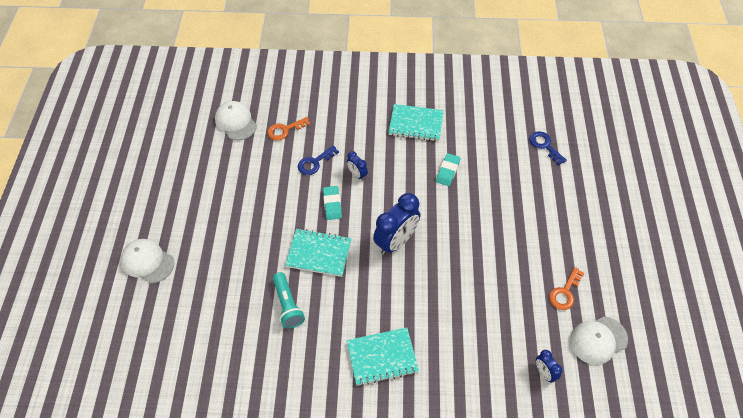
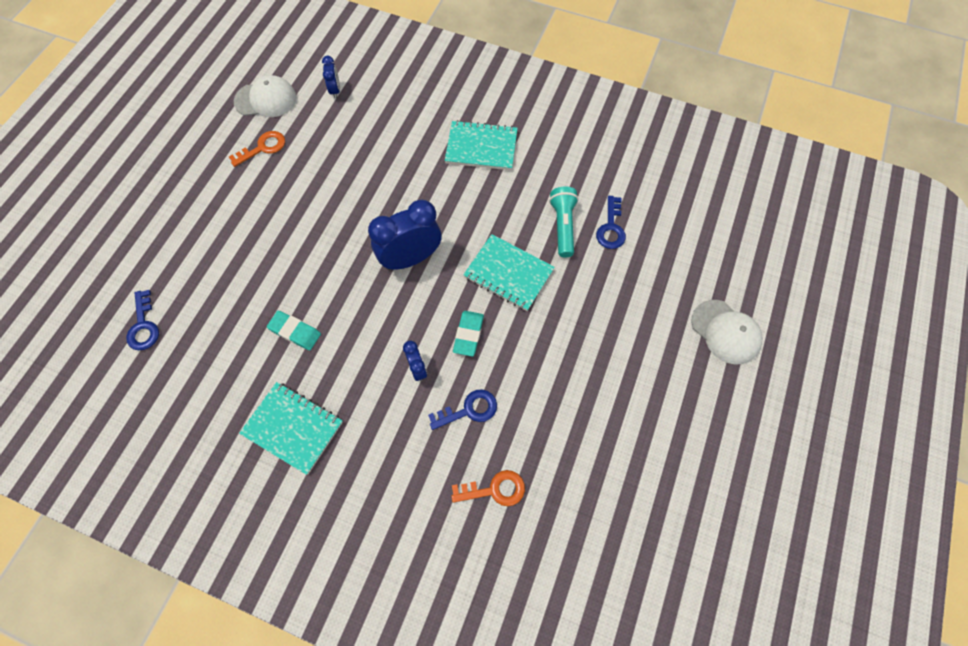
camera: 160 degrees left, 10 degrees up
white cap [215,101,257,140] -> none
turquoise eraser [436,153,460,186] -> turquoise eraser turned 75 degrees clockwise [267,311,321,350]
none -> blue key [596,196,626,249]

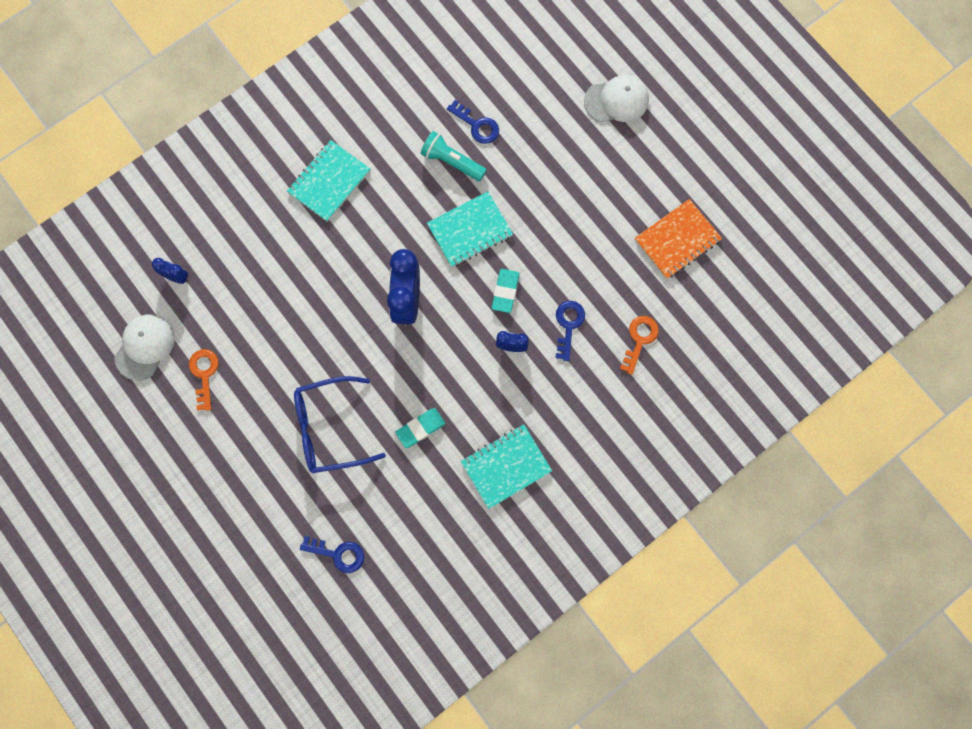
camera: 60 degrees left, 10 degrees up
turquoise eraser [453,311,484,356] -> turquoise eraser turned 60 degrees clockwise [492,269,520,313]
none -> blue glasses [294,376,386,473]
none -> orange notebook [635,199,722,279]

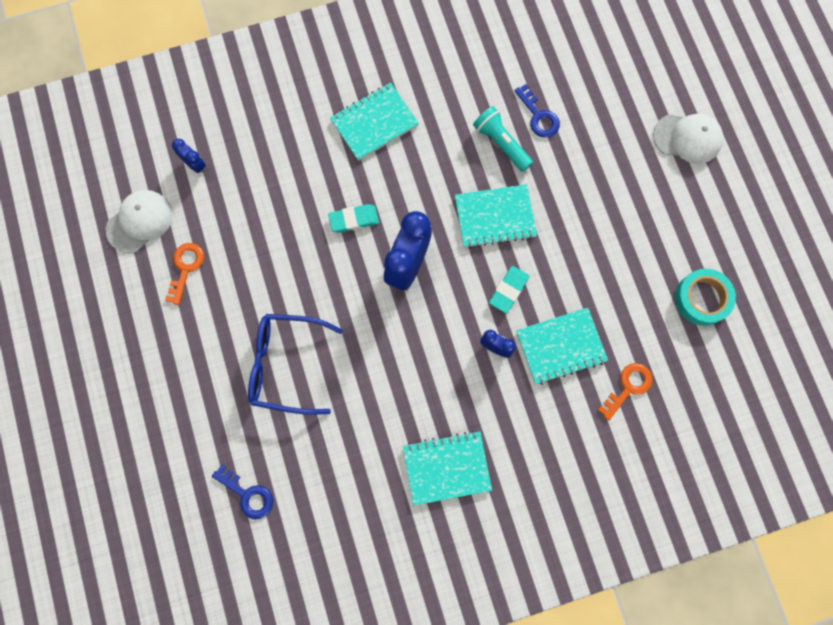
camera: 20 degrees right, 0 degrees up
turquoise eraser [395,408,445,448] -> turquoise eraser moved to [328,204,379,233]
blue key [556,301,585,361] -> turquoise notebook [516,308,608,385]
orange notebook [635,199,722,279] -> turquoise tape [675,269,736,326]

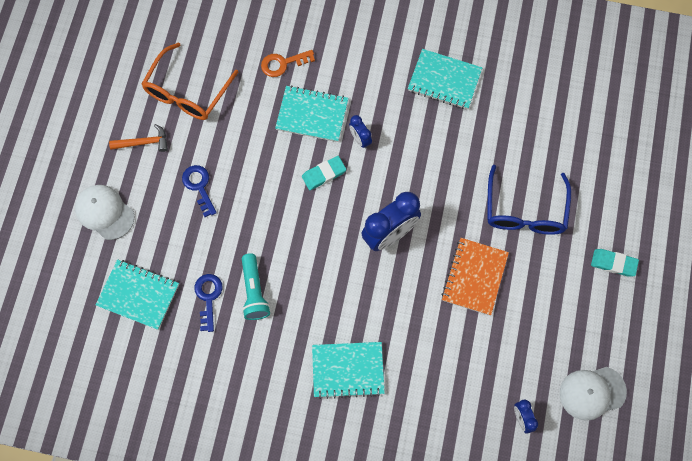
camera: 150 degrees left, 5 degrees down
orange key [165,243,204,305] -> none
blue key [212,464,273,519] -> blue key moved to [182,165,217,217]
blue glasses [248,314,343,415] -> blue glasses turned 60 degrees clockwise [487,165,571,235]
turquoise eraser [328,204,379,233] -> turquoise eraser moved to [591,249,639,277]
turquoise notebook [455,184,537,248] -> turquoise notebook moved to [96,259,179,330]
turquoise tape [675,269,736,326] -> orange glasses [142,43,238,120]
none -> orange hammer [109,124,168,152]
none -> orange notebook [441,238,509,315]

